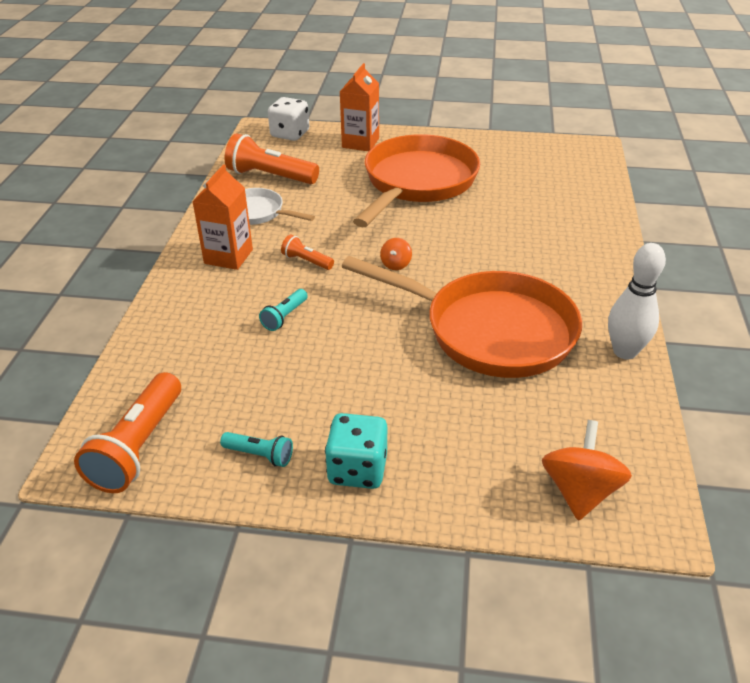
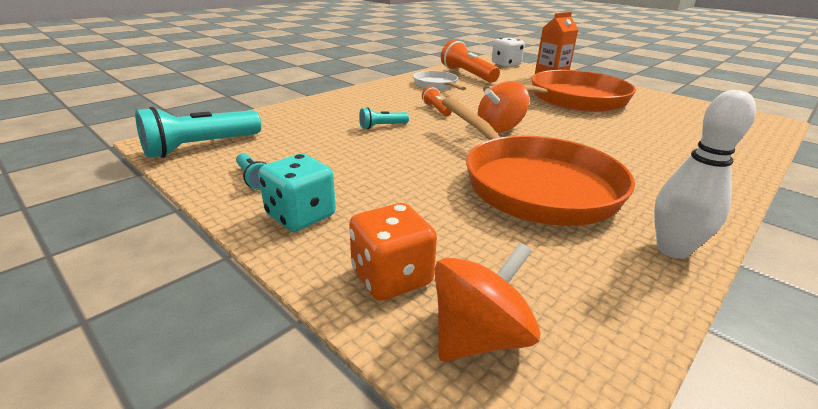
camera: 35 degrees right, 10 degrees down
orange flashlight [74,372,181,493] -> turquoise flashlight [135,107,261,158]
orange carton [192,164,253,270] -> none
orange spinning top [380,238,412,270] -> orange spinning top [478,81,530,133], size x1.92
none -> orange dice [349,203,437,301]

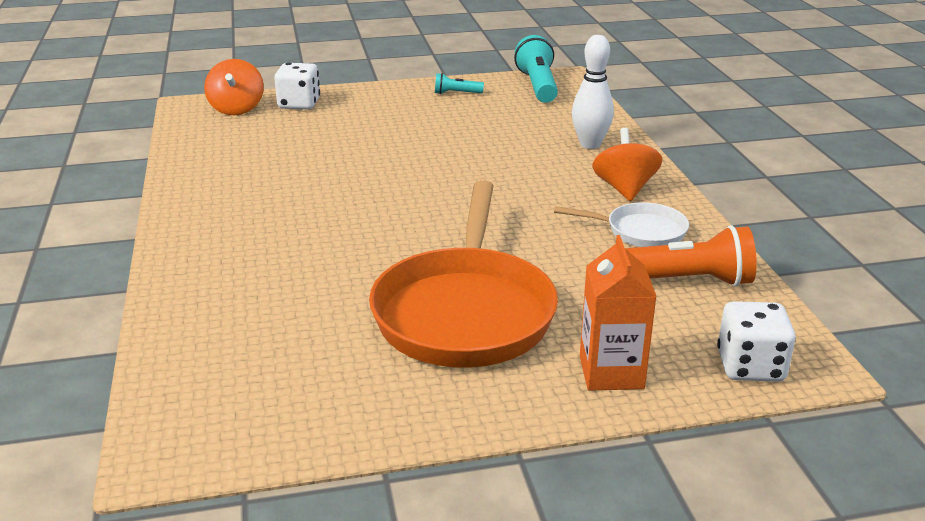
camera: 125 degrees right, 0 degrees up
turquoise dice [258,154,336,232] -> none
orange dice [349,203,437,301] -> white dice [274,63,320,109]
turquoise flashlight [359,107,409,129] -> none
orange flashlight [422,87,452,116] -> none
orange pan [441,97,635,226] -> none
orange spinning top [478,81,530,133] -> orange spinning top moved to [592,128,663,201]
white bowling pin [654,90,756,259] -> white bowling pin moved to [572,35,614,149]

